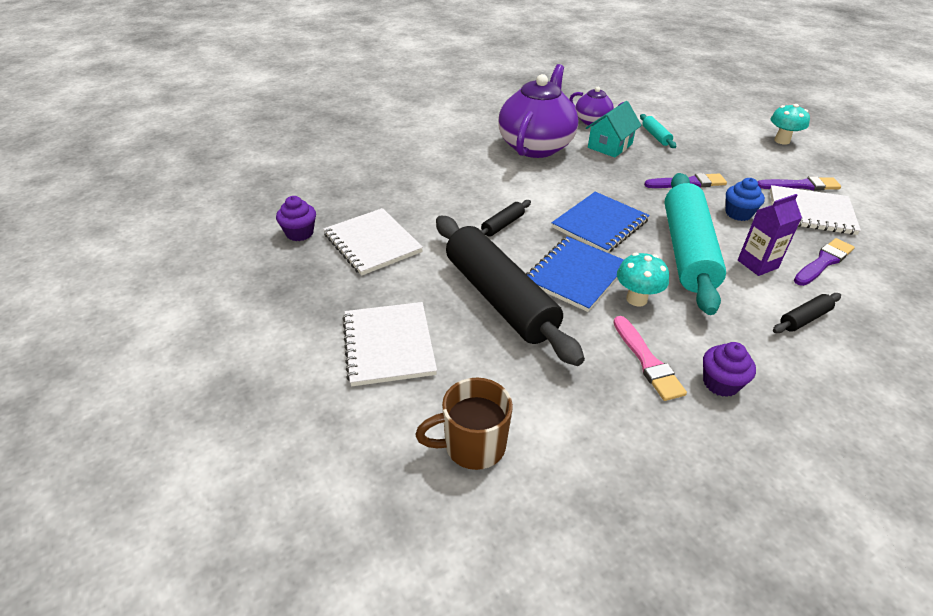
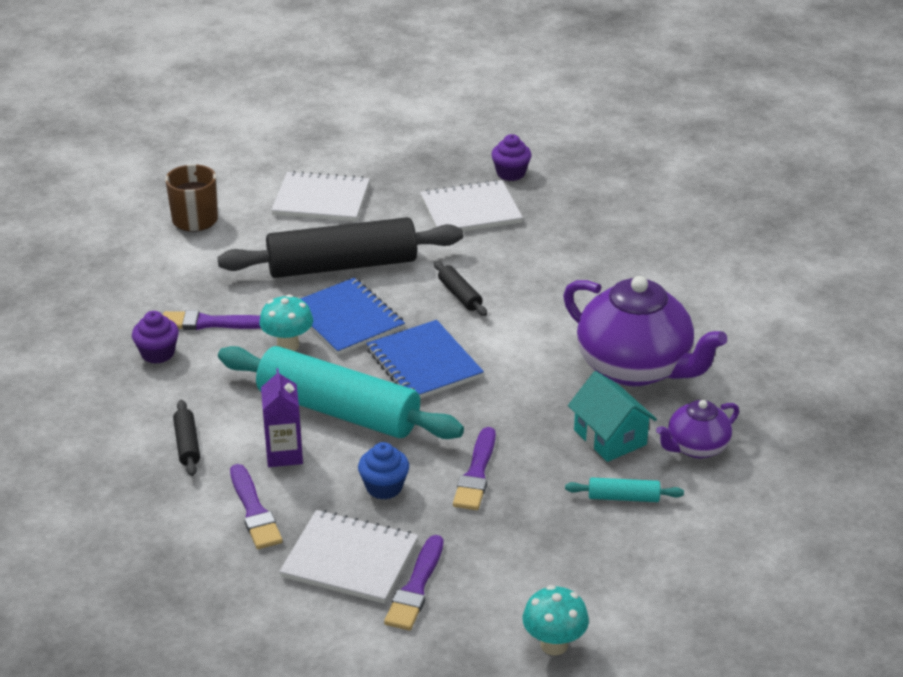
camera: 110 degrees right, 5 degrees down
pink brush [613,316,687,401] -> purple brush [163,310,261,330]
white notebook [770,185,861,235] -> white notebook turned 75 degrees clockwise [279,510,418,604]

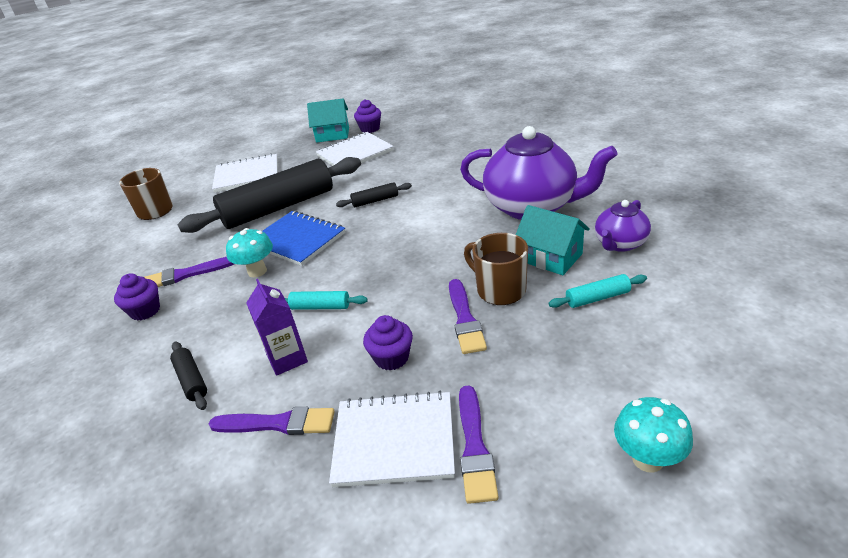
camera: 15 degrees left, 0 degrees up
turquoise rolling pin [218,346,464,439] -> turquoise rolling pin [285,291,368,310], size x0.40
purple brush [230,464,283,549] -> purple brush turned 45 degrees counterclockwise [209,407,335,435]
blue cupcake [358,442,409,500] -> purple cupcake [363,315,413,371]
blue notebook [366,320,484,399] -> none
black rolling pin [434,261,487,316] -> black rolling pin turned 60 degrees counterclockwise [336,182,412,207]
none -> turquoise house [307,98,349,143]
none -> brown mug [464,233,528,305]

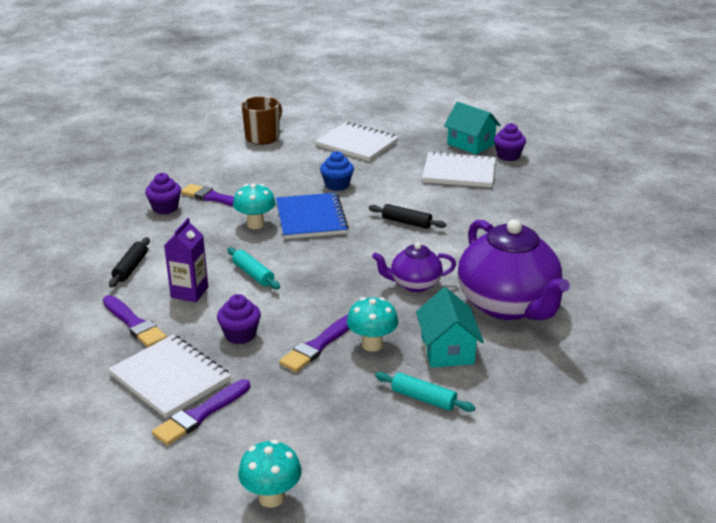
camera: 40 degrees right, 5 degrees down
black rolling pin [177,157,361,233] -> blue cupcake [320,151,354,191]
brown mug [464,233,528,305] -> turquoise mushroom [347,297,398,352]
purple teapot [595,200,651,252] -> purple teapot moved to [372,242,456,292]

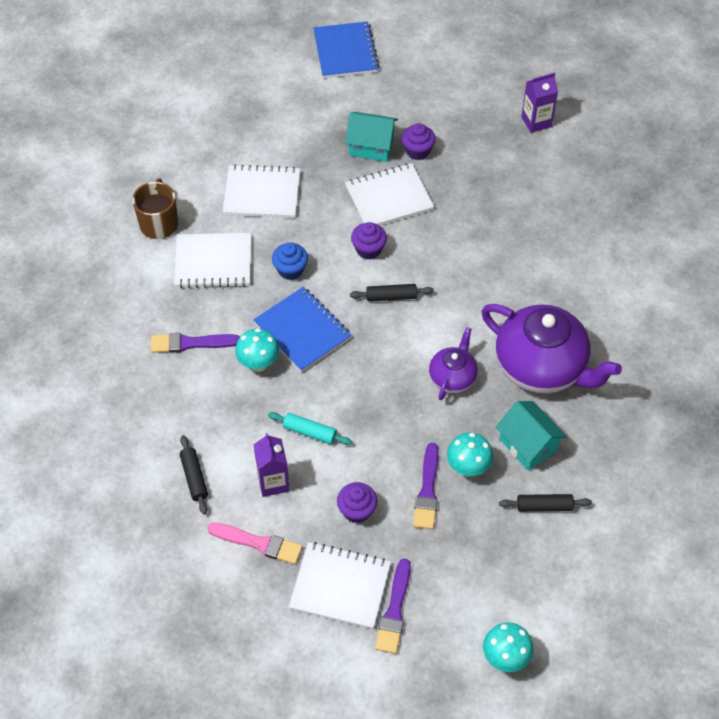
camera: 30 degrees left, 25 degrees up
purple brush [103,295,167,347] -> pink brush [208,522,303,564]
purple cupcake [145,173,181,214] -> purple cupcake moved to [351,222,387,260]
purple teapot [372,242,456,292] -> purple teapot turned 150 degrees clockwise [429,327,478,400]
turquoise rolling pin [375,372,475,412] -> black rolling pin [499,494,592,512]
none -> white notebook [174,233,251,288]
none -> blue notebook [313,21,379,78]
none -> purple carton [521,73,558,133]

